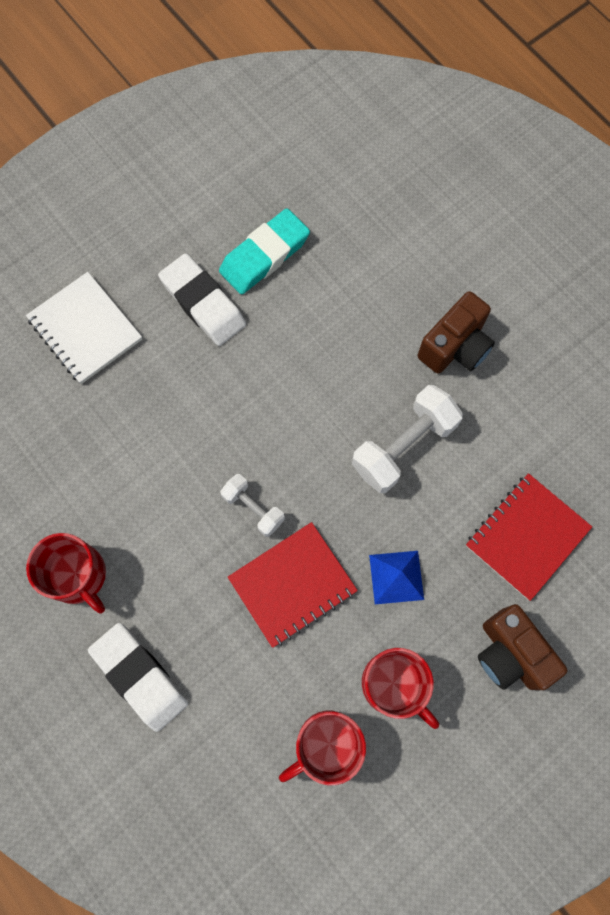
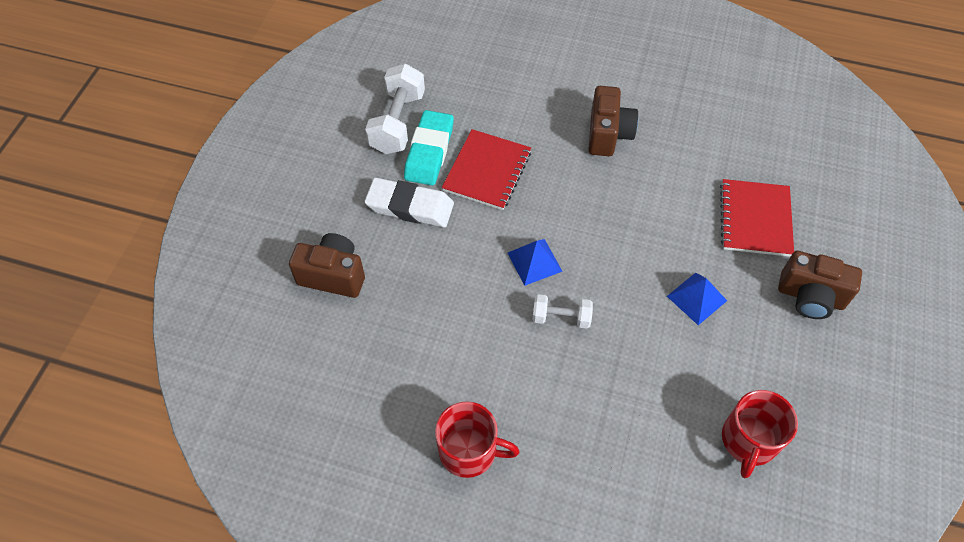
camera: 35 degrees left, 15 degrees down
white notebook [26,272,142,384] -> brown camera [289,233,365,298]
white eraser [88,623,188,732] -> none
red notebook [228,522,358,648] -> red notebook moved to [442,129,531,210]
white dumbbell [352,385,463,493] -> white dumbbell moved to [365,64,425,154]
red mug [362,648,439,729] -> none
none -> blue pyramid [508,239,562,286]

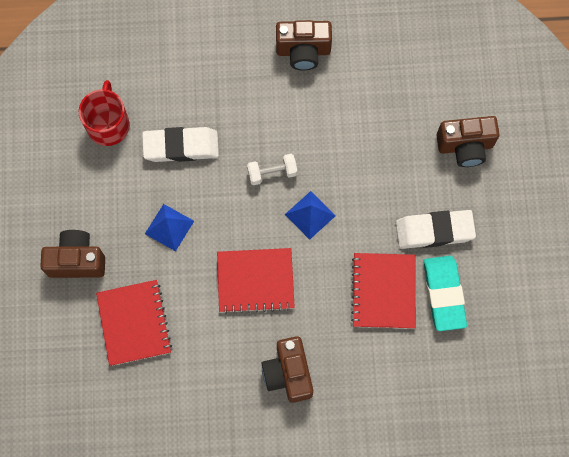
camera: 160 degrees right, 15 degrees up
white dumbbell [365,64,425,154] -> none
red mug [435,401,520,478] -> brown camera [276,20,332,70]
none -> white eraser [142,127,219,162]
none -> red notebook [217,248,295,314]

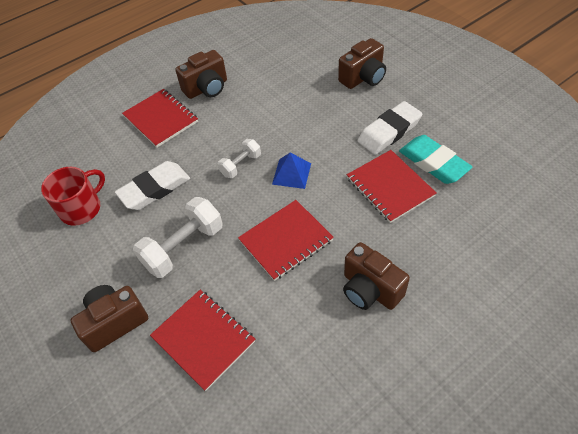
camera: 30 degrees left, 20 degrees down
red mug [79,80,130,146] -> red mug turned 75 degrees clockwise [41,167,105,226]
blue pyramid [145,204,194,251] -> white dumbbell [133,197,223,278]
none -> red notebook [122,89,198,148]

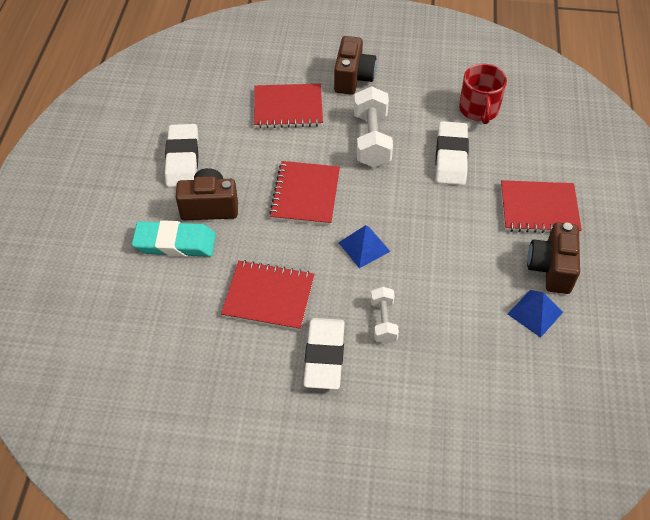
camera: 130 degrees right, 0 degrees up
white dumbbell [218,139,261,178] -> white dumbbell moved to [371,287,399,344]
brown camera [338,38,386,89] -> none
turquoise eraser [399,135,472,184] -> turquoise eraser moved to [132,220,216,257]
none -> white eraser [165,124,198,187]
none -> blue pyramid [508,290,563,338]

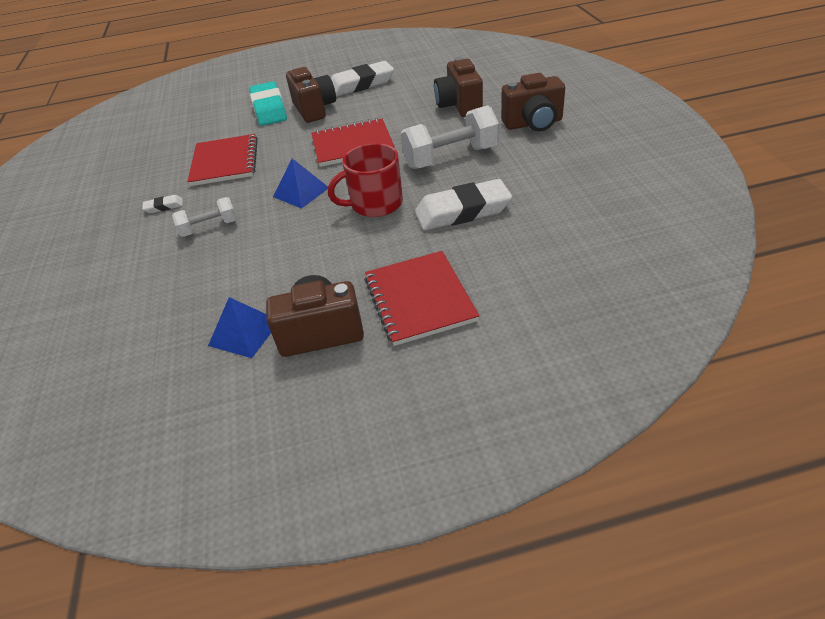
camera: 75 degrees right, 10 degrees down
red notebook [254,84,323,128] -> brown camera [434,57,483,117]
white eraser [303,318,345,390] -> white eraser [142,195,183,213], size x0.44
red mug [459,64,507,124] -> red mug moved to [328,143,403,217]

